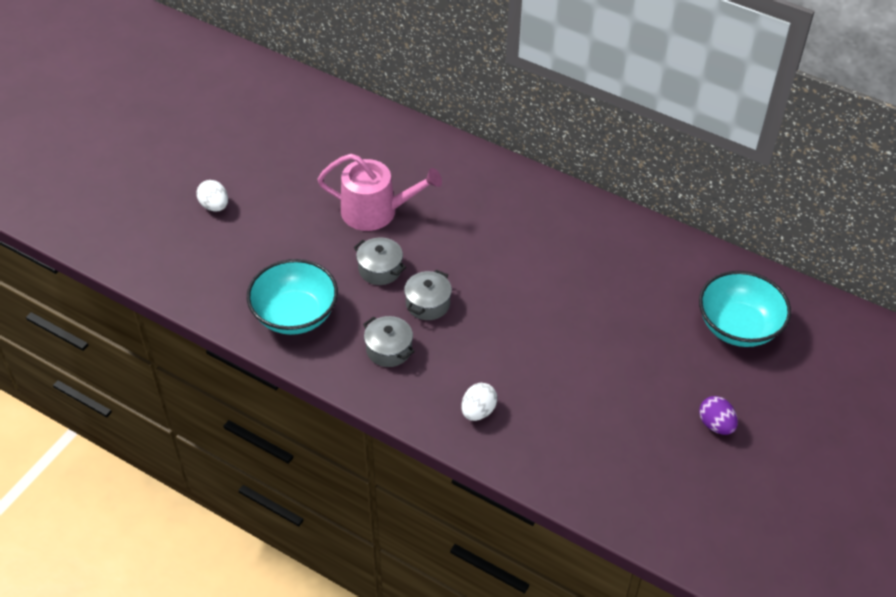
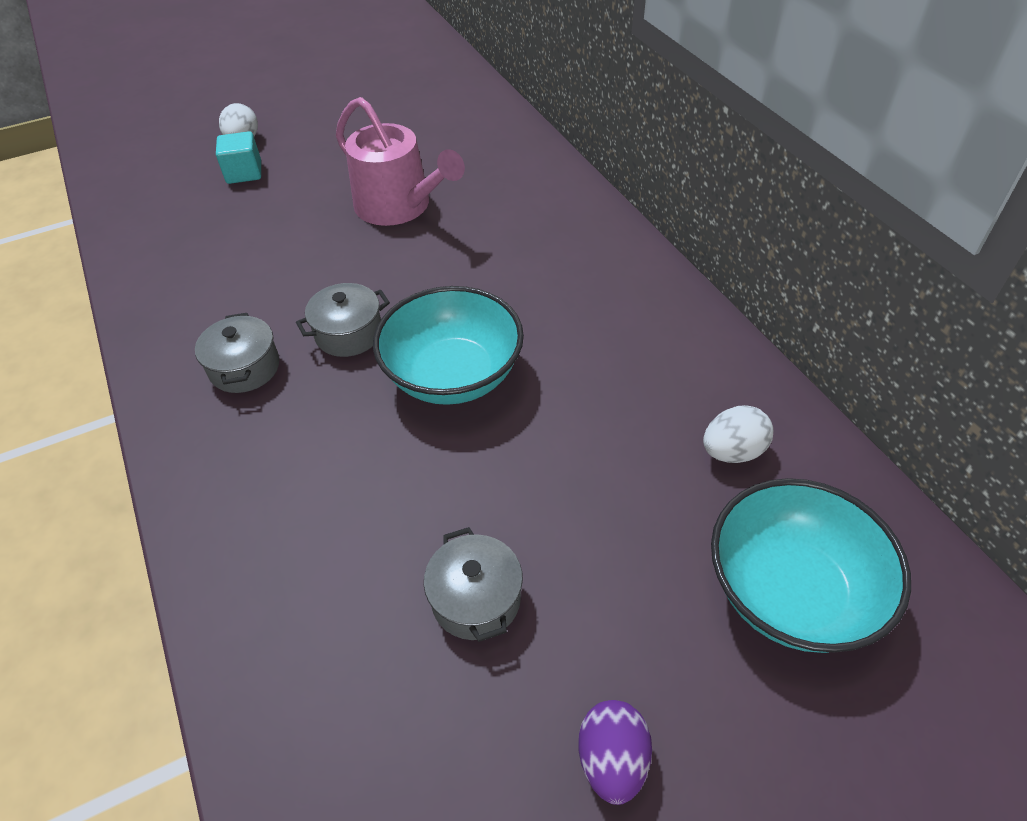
camera: 35 degrees right, 0 degrees up
turquoise bowl [247,259,338,335] -> turquoise bowl moved to [373,286,524,405]
grey pot [354,238,406,285] -> grey pot moved to [424,527,523,642]
white egg [461,383,497,421] -> white egg moved to [703,405,773,463]
none -> turquoise cube [216,131,261,184]

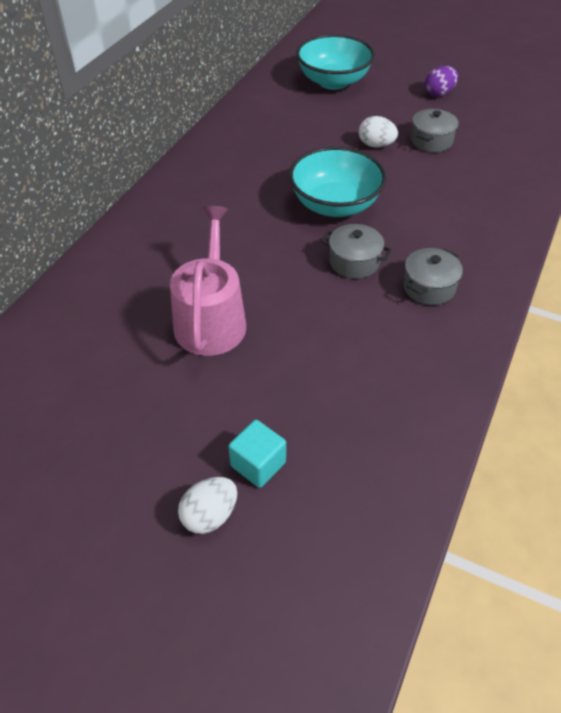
camera: 130 degrees left, 0 degrees up
white egg [703,405,773,463] -> white egg moved to [359,116,398,148]

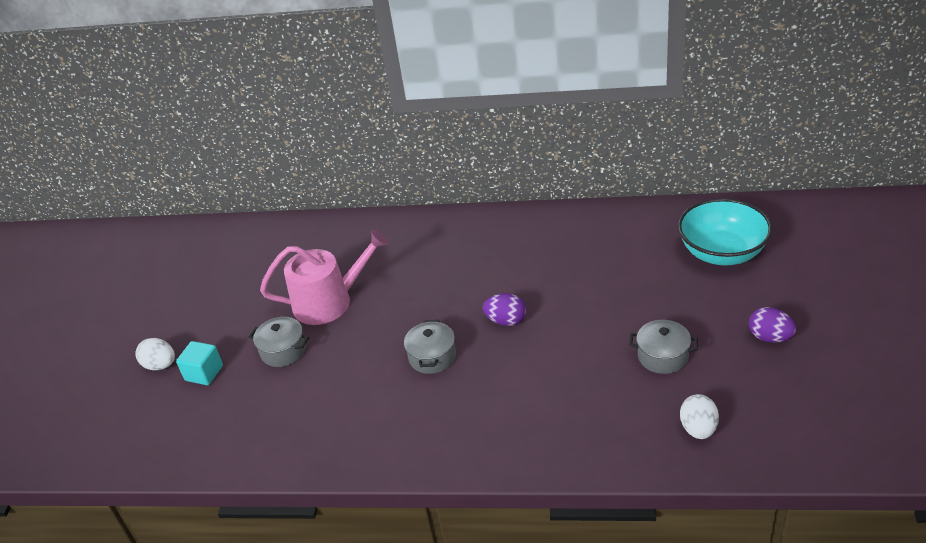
camera: 75 degrees right, 10 degrees down
turquoise bowl [289,147,386,217] -> purple egg [483,293,526,326]
white egg [359,116,398,148] -> white egg moved to [680,394,719,439]
grey pot [403,248,463,305] -> grey pot moved to [249,317,309,367]

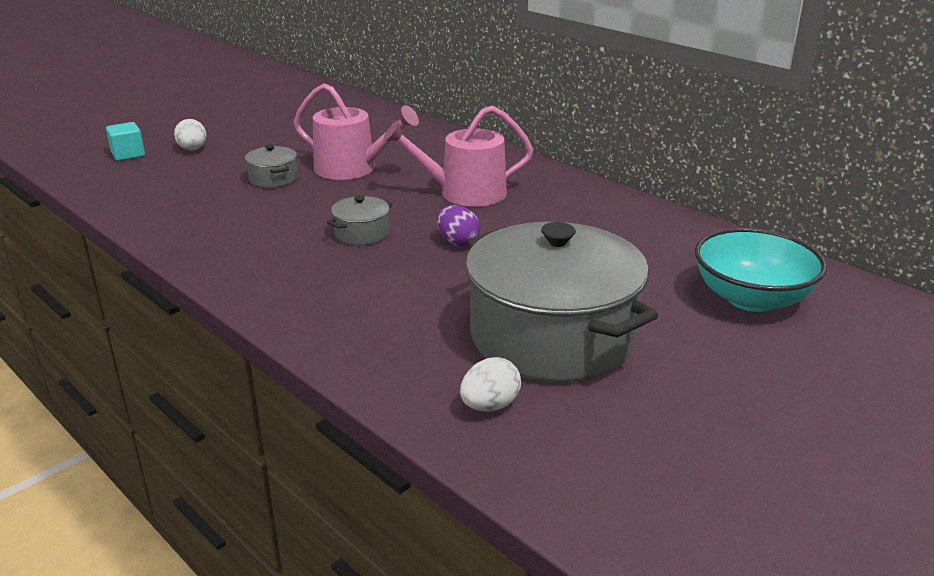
camera: 35 degrees right, 10 degrees down
turquoise cube [176,341,223,385] -> turquoise cube moved to [106,122,145,161]
grey pot [629,320,698,374] -> grey pot [465,222,658,382], size x2.47
purple egg [749,307,796,342] -> none
none -> pink watering can [383,105,534,207]

